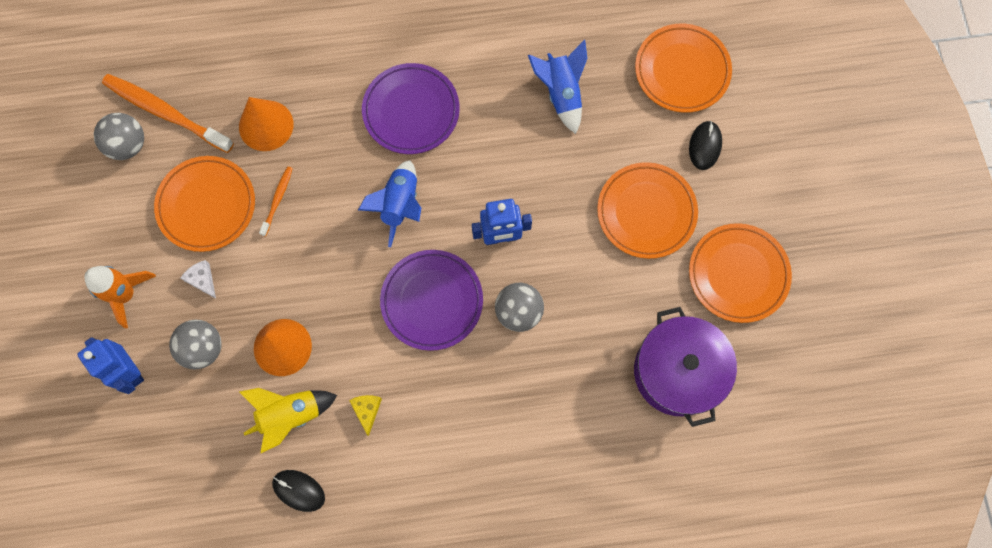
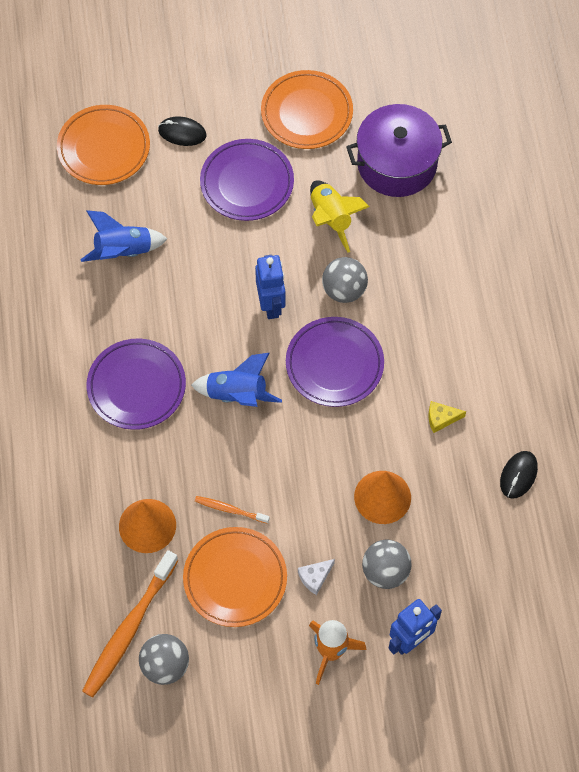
camera: 90 degrees left, 10 degrees down
yellow rocket [239,388,337,453] -> yellow rocket moved to [310,180,370,253]
orange plate [597,162,698,259] -> purple plate [200,139,294,221]

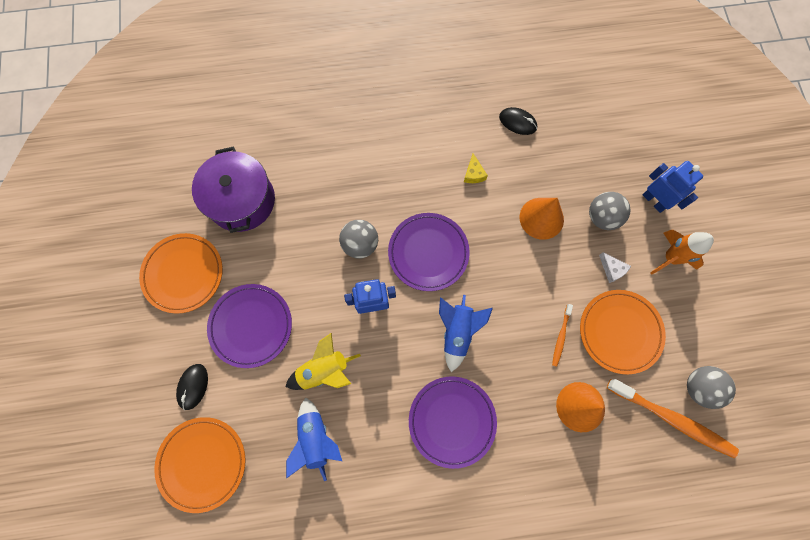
camera: 90 degrees left, 10 degrees up
yellow rocket [310,180,370,253] -> yellow rocket moved to [285,333,361,390]

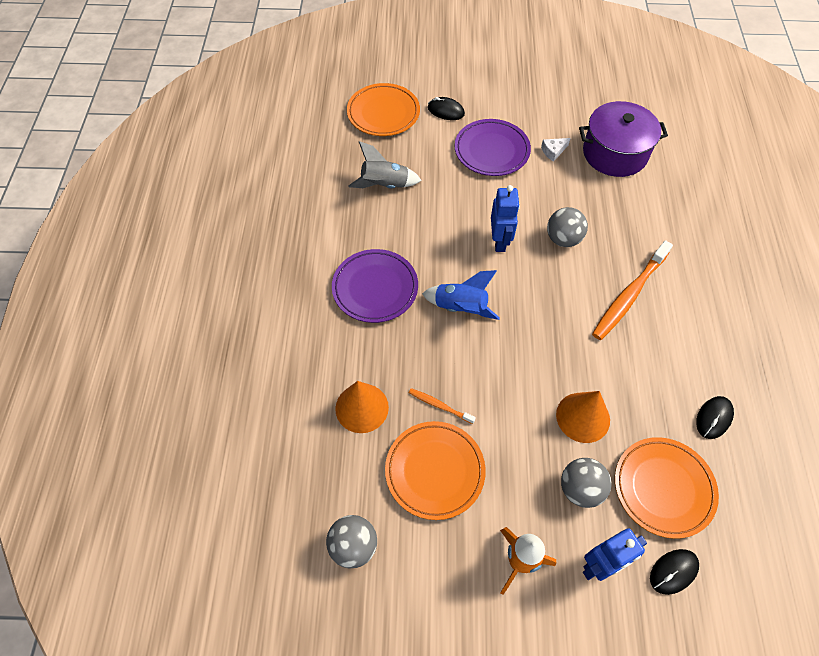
camera: 100 degrees right, 15 degrees down
orange plate [139,233,223,314] -> orange plate moved to [615,437,719,539]
yellow rocket [285,333,361,390] -> none
blue rocket [286,398,342,481] -> grey rocket [348,141,422,188]
purple plate [388,213,470,291] -> none
yellow cheese [464,153,488,183] -> none
white cheese [599,252,631,283] -> white cheese moved to [541,138,571,162]
orange toothbrush [607,379,739,458] -> orange toothbrush moved to [592,240,673,340]
none -> black mouse [650,549,699,595]

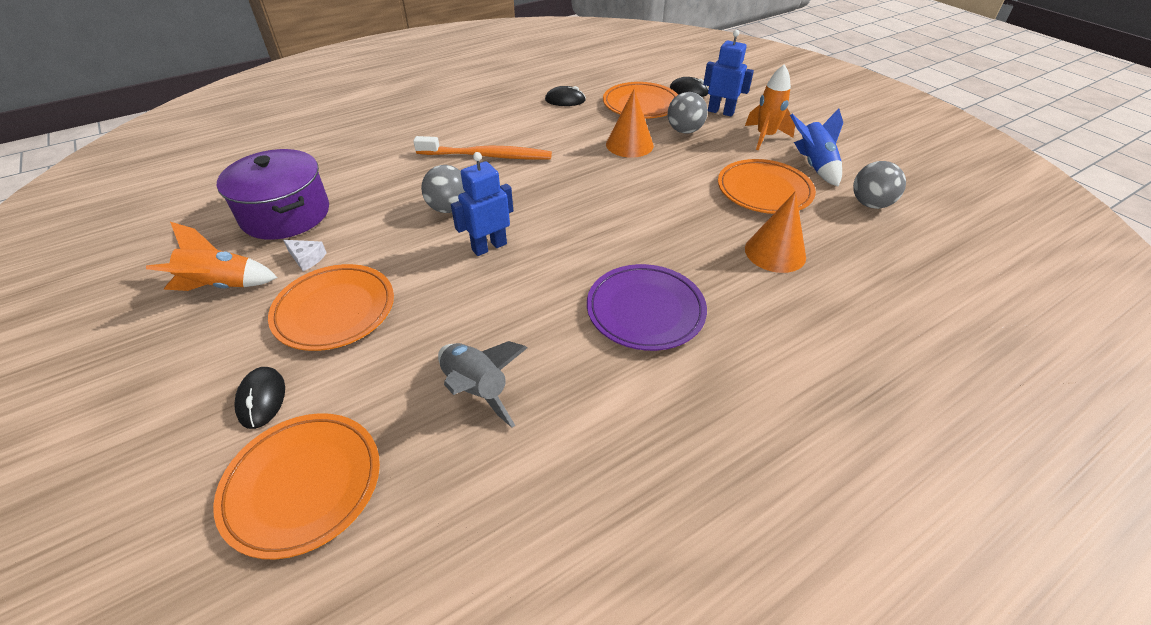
camera: 125 degrees left, 15 degrees down
orange toothbrush [409,388,476,424] -> none
blue rocket [422,270,500,320] -> blue rocket moved to [790,108,843,186]
purple plate [455,119,531,176] -> orange plate [268,264,394,351]
none -> orange rocket [146,222,278,291]

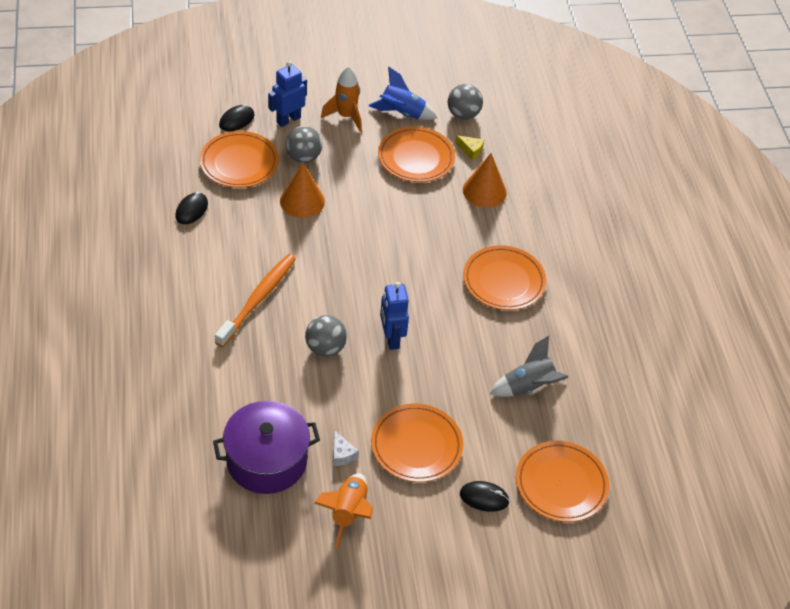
camera: 70 degrees left, 5 degrees up
white cheese [283,240,326,271] -> white cheese turned 105 degrees clockwise [333,430,359,466]
purple plate [587,264,707,351] -> orange plate [463,245,546,310]
none -> yellow cheese [455,135,484,160]

